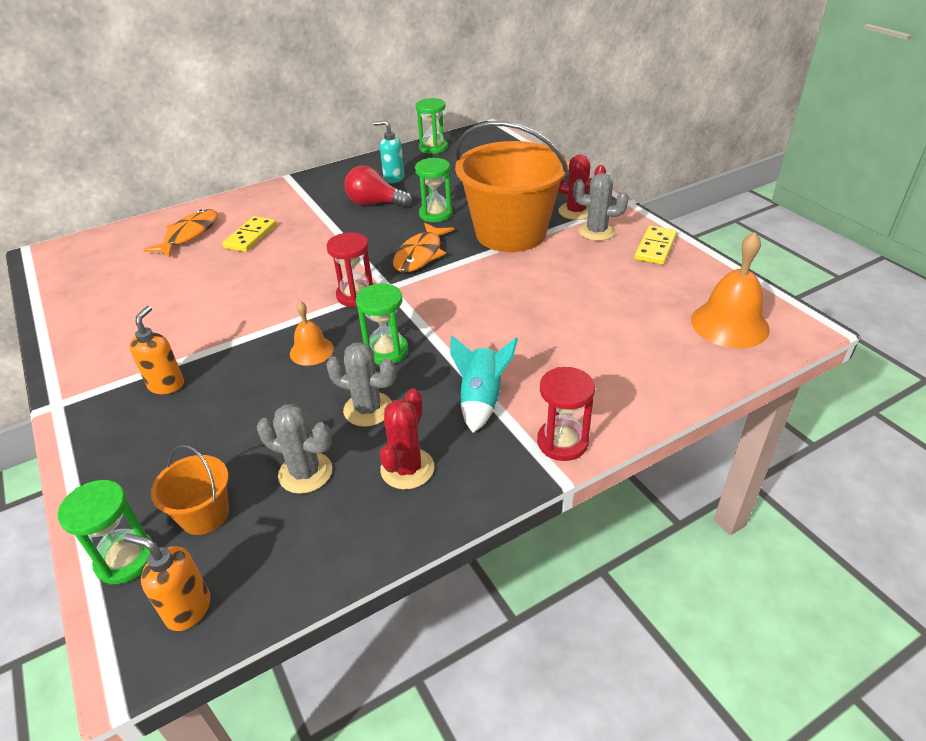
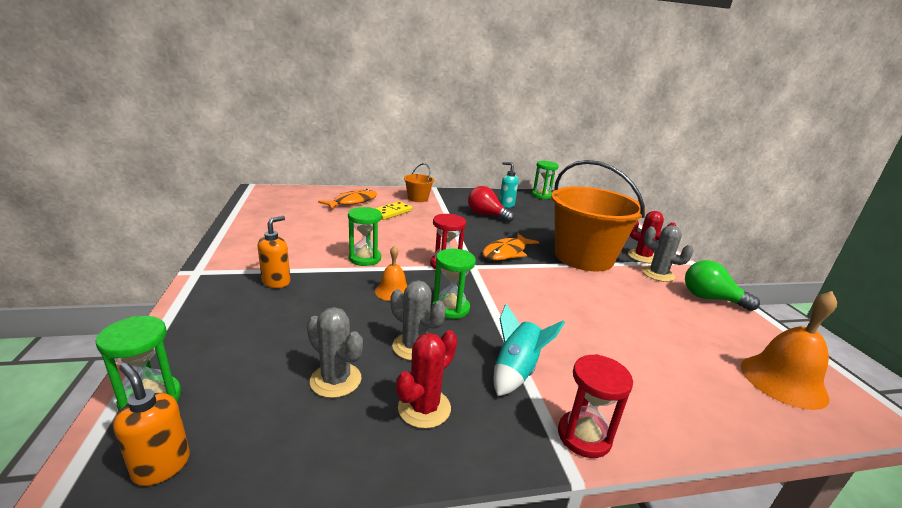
camera: 15 degrees right, 15 degrees down
orange bucket [151,445,229,535] -> orange bucket moved to [404,163,434,202]
green hourglass [415,158,453,222] -> green hourglass moved to [348,207,382,266]
yellow domino [634,225,677,265] -> green light bulb [685,260,760,311]

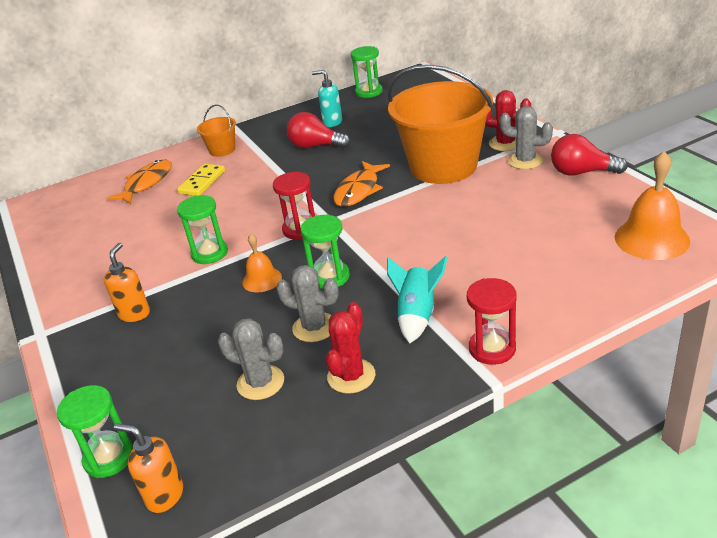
camera: 10 degrees left, 10 degrees up
green light bulb [685,260,760,311] -> red light bulb [551,134,628,176]

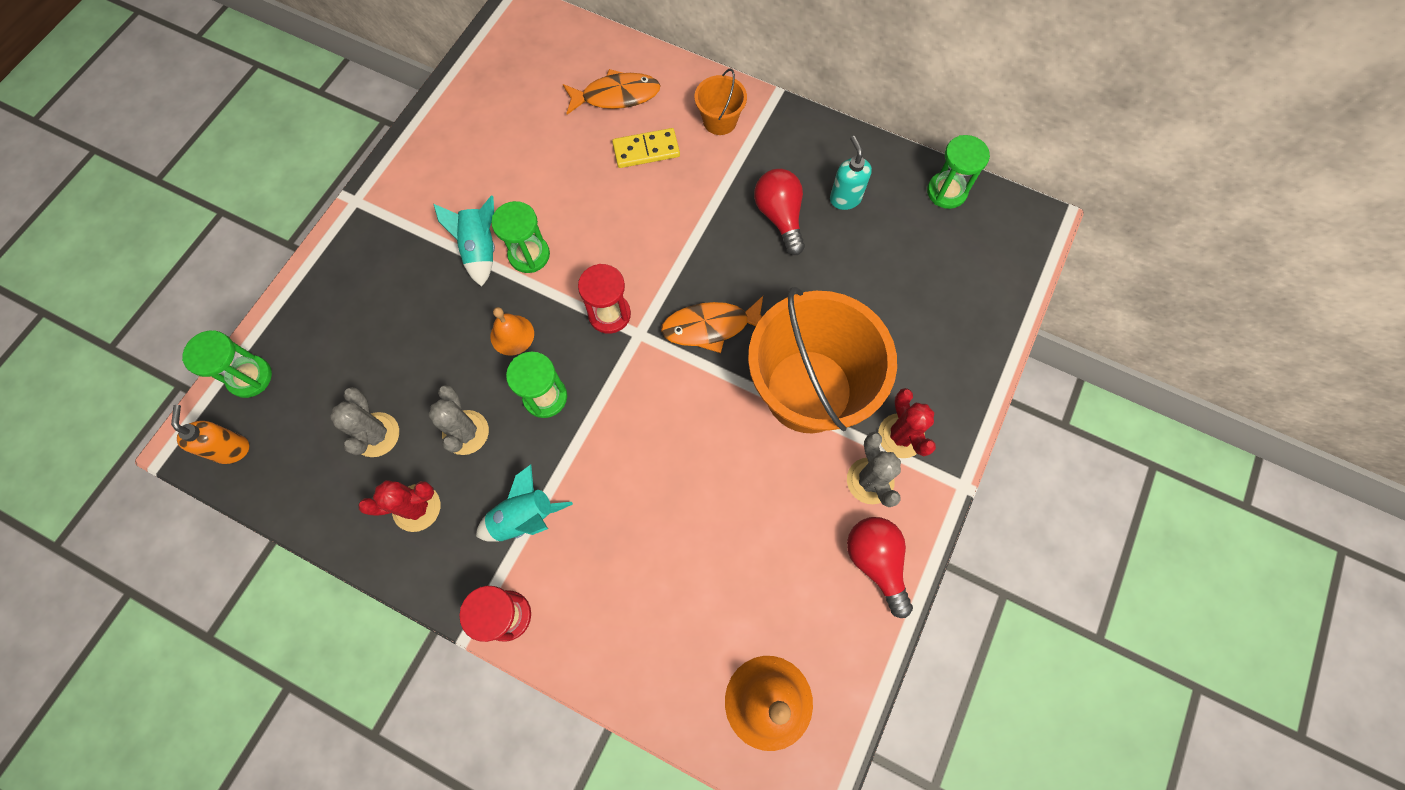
camera: 50 degrees right, 35 degrees up
orange soap dispenser [104,243,150,322] -> none
none -> turquoise rocket [433,196,495,287]

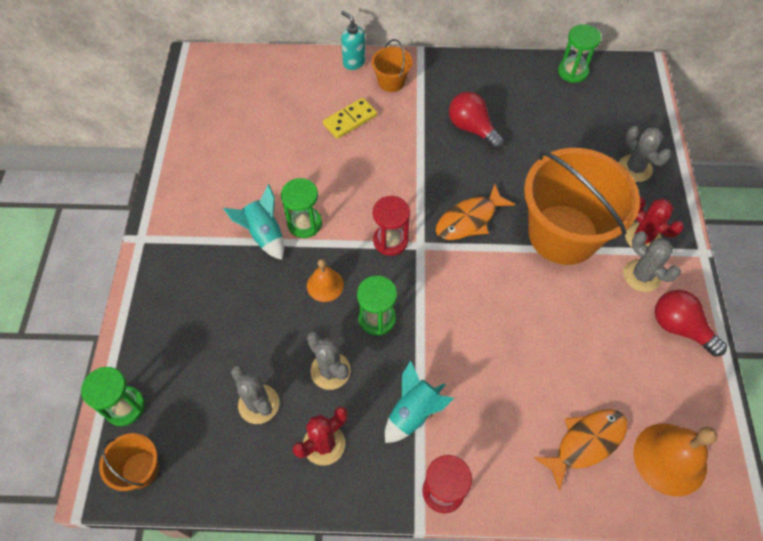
camera: 25 degrees left, 10 degrees down
orange soap dispenser [171,405,249,464] -> orange bucket [99,433,159,491]
orange fish [563,69,661,115] -> orange fish moved to [534,409,628,491]
turquoise soap dispenser [830,136,872,210] -> turquoise soap dispenser moved to [341,11,366,70]
none -> grey cactus [619,126,671,182]

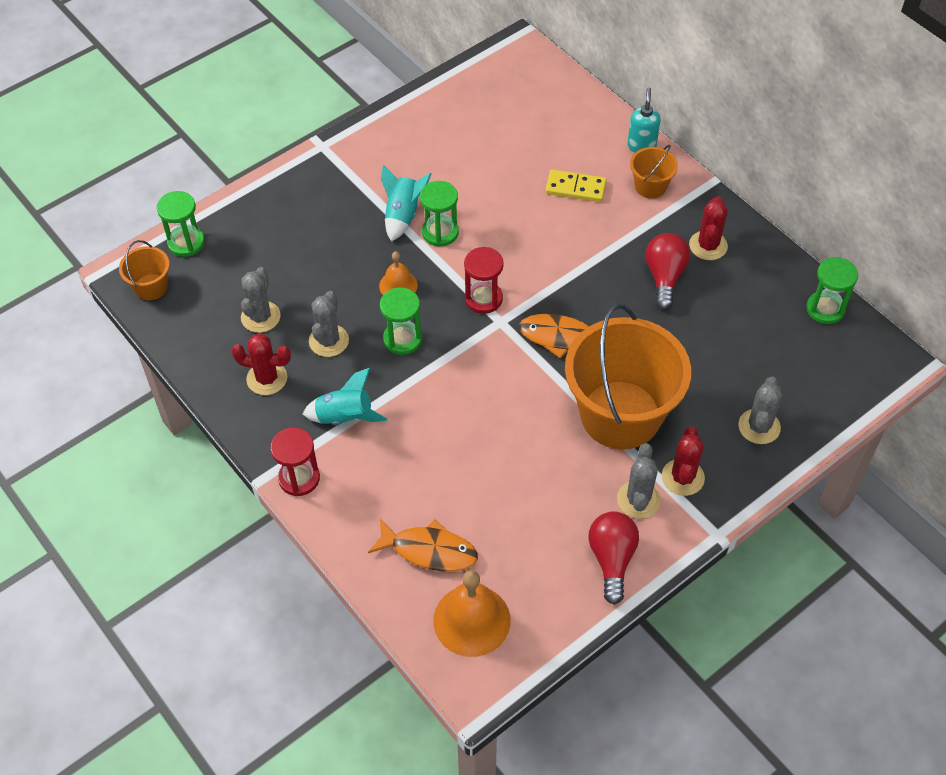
camera: 50 degrees right, 5 degrees down
none -> red cactus [689,196,728,260]

